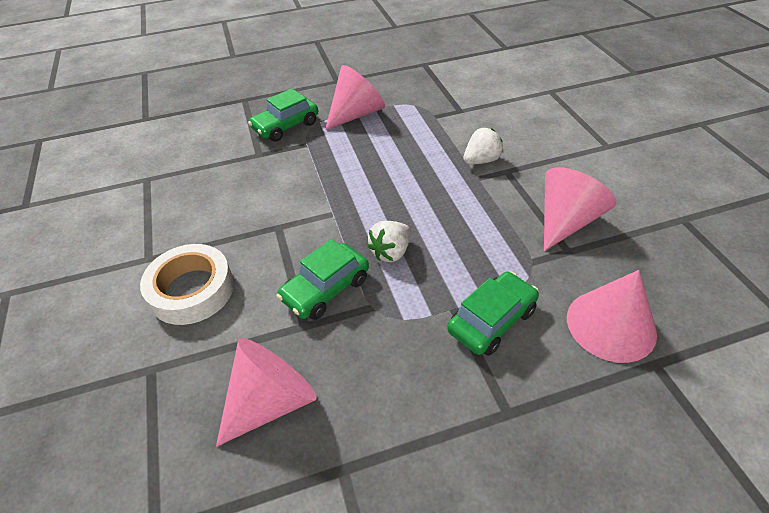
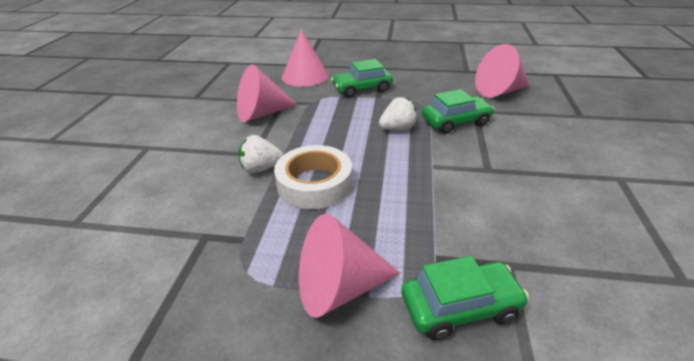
camera: 155 degrees left, 10 degrees down
white tape [140,244,234,325] -> white tape moved to [274,145,352,209]

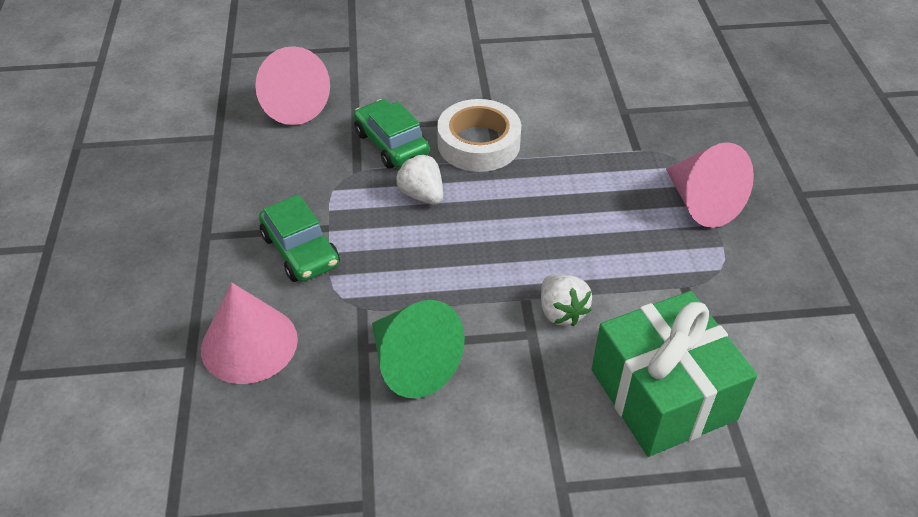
camera: 105 degrees left, 10 degrees up
pink cone [237,64,298,122] -> green cone [372,300,465,398]
white tape [274,145,352,209] -> white tape moved to [437,99,521,172]
green car [401,256,529,340] -> none
none -> green gift [592,291,757,457]

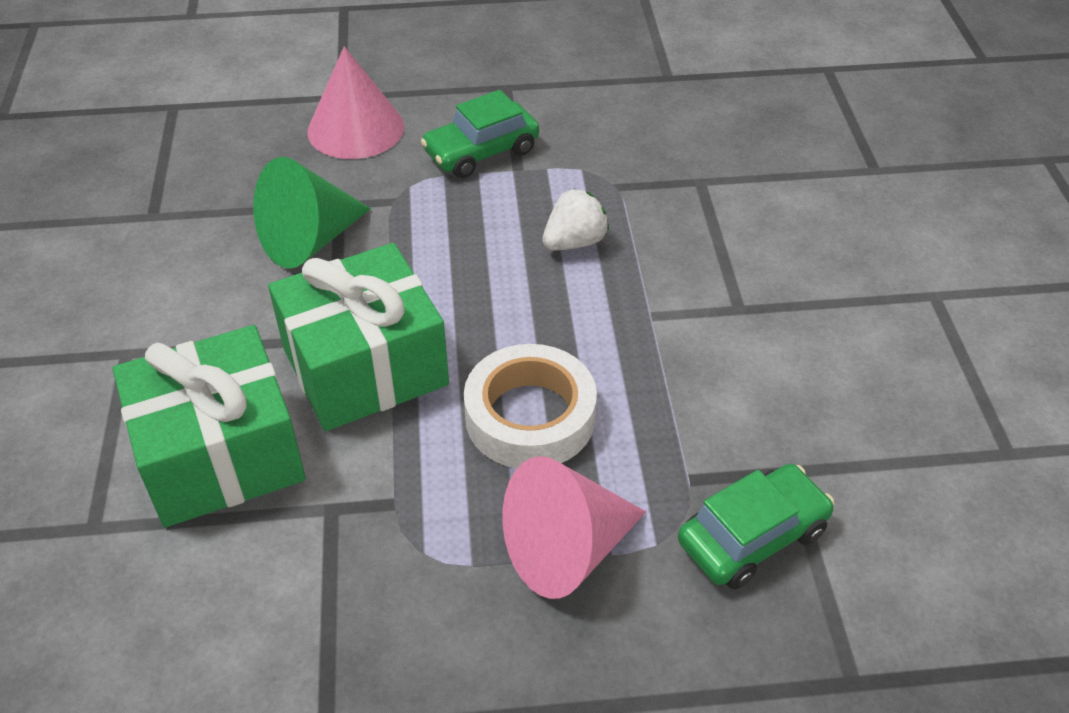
camera: 90 degrees right, 0 degrees up
pink cone [255,46,330,125] -> none
green car [354,99,429,169] -> green car moved to [678,464,834,589]
white tape [437,99,521,172] -> white tape moved to [464,344,597,468]
white strawberry [541,274,592,326] -> green gift [268,243,449,431]

